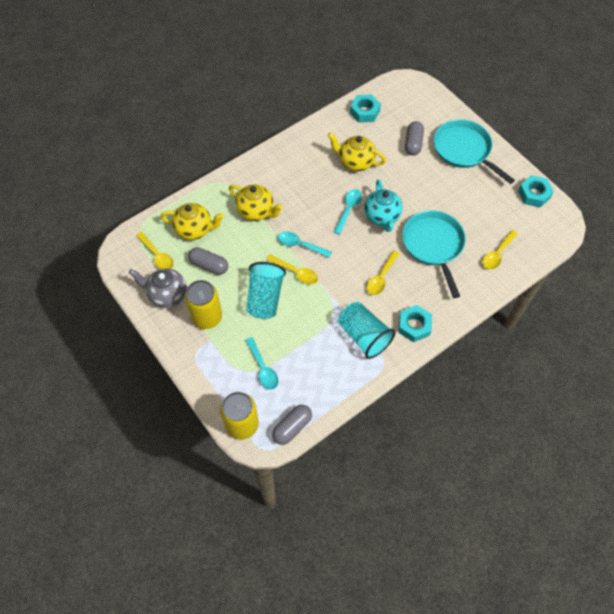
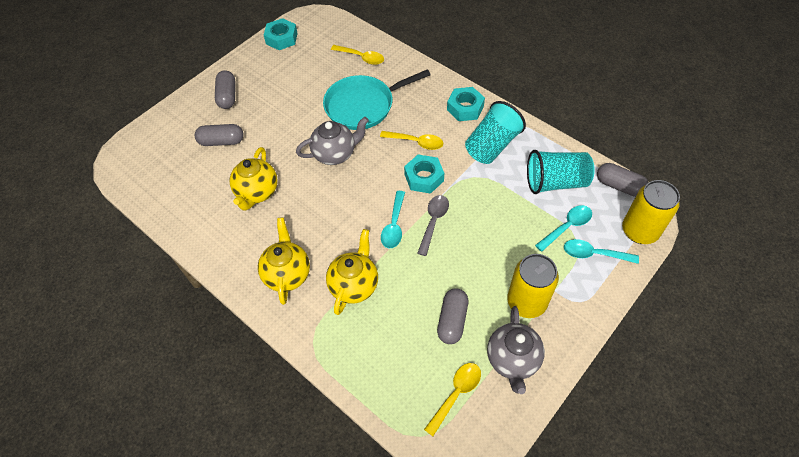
camera: 100 degrees left, 5 degrees down
yellow teapot [160,203,224,240] -> yellow teapot moved to [258,217,310,305]
turquoise cup [246,262,286,319] -> turquoise cup moved to [527,150,595,194]
yellow spoon [266,255,318,284] -> grey spoon [417,195,449,256]
turquoise spoon [334,189,362,235] -> turquoise spoon moved to [564,239,639,264]
turquoise nut [350,94,381,123] -> turquoise nut moved to [404,155,444,194]
turquoise teapot [364,180,403,232] -> grey teapot [296,117,369,165]
turquoise pan [434,119,515,184] -> grey capsule [215,71,236,109]

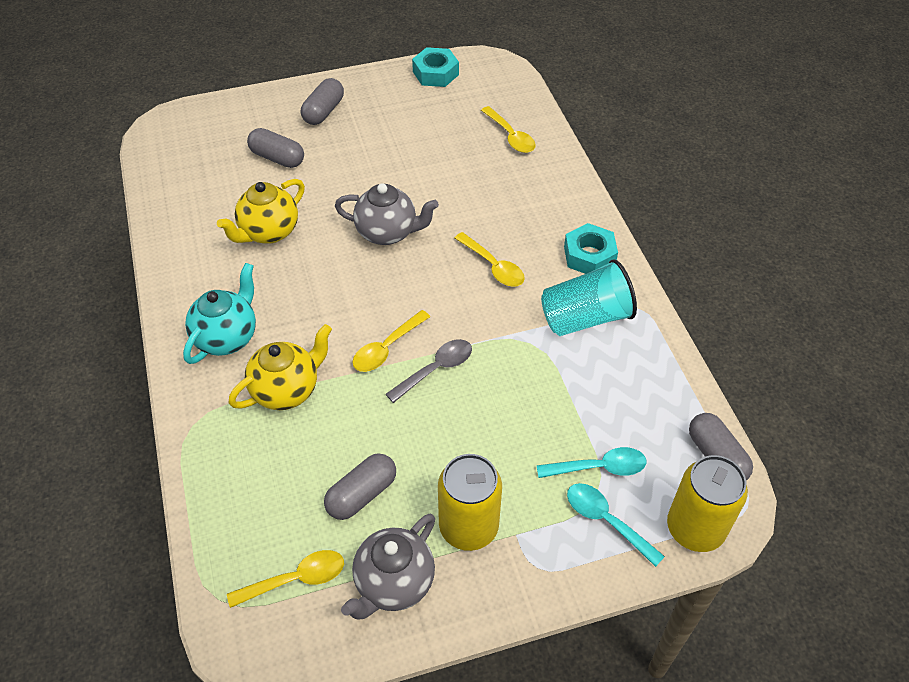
camera: 30 degrees right, 5 degrees down
yellow teapot [258,217,310,305] -> turquoise teapot [183,263,256,364]
turquoise pan [323,69,431,130] -> none
turquoise spoon [381,191,405,248] -> yellow spoon [353,310,430,372]
turquoise nut [404,155,444,194] -> none
turquoise cup [527,150,595,194] -> none

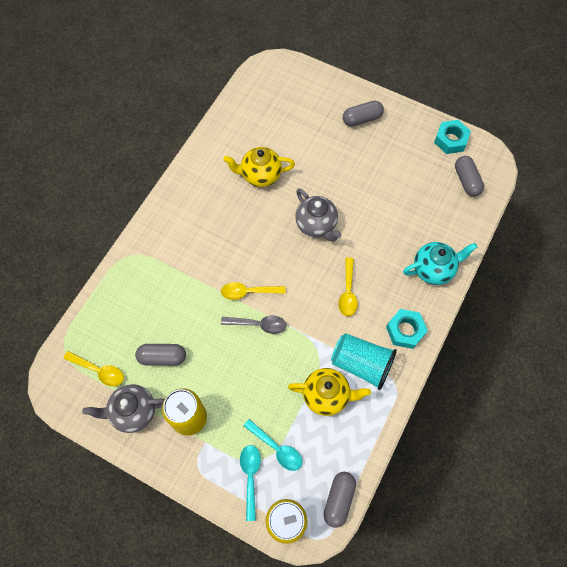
camera: 45 degrees right, 15 degrees up
turquoise teapot [183,263,256,364] -> turquoise teapot moved to [403,242,477,285]
yellow teapot [229,324,332,410] -> yellow teapot moved to [288,368,371,416]
grey capsule [247,128,304,168] -> grey capsule moved to [455,156,484,197]
yellow spoon [481,106,535,153] -> none

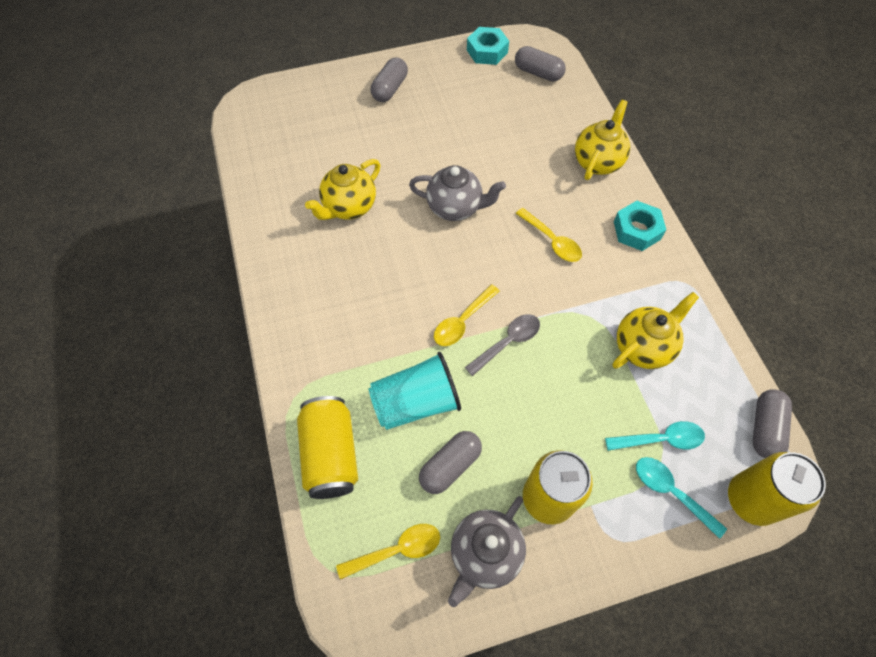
camera: 45 degrees left, 5 degrees down
grey capsule [324,472,356,528] -> grey capsule turned 45 degrees clockwise [753,389,792,458]
turquoise cup [331,333,397,390] -> turquoise cup moved to [369,352,461,430]
turquoise teapot [403,242,477,285] -> yellow teapot [575,100,630,180]
none -> yellow can [297,396,358,499]

